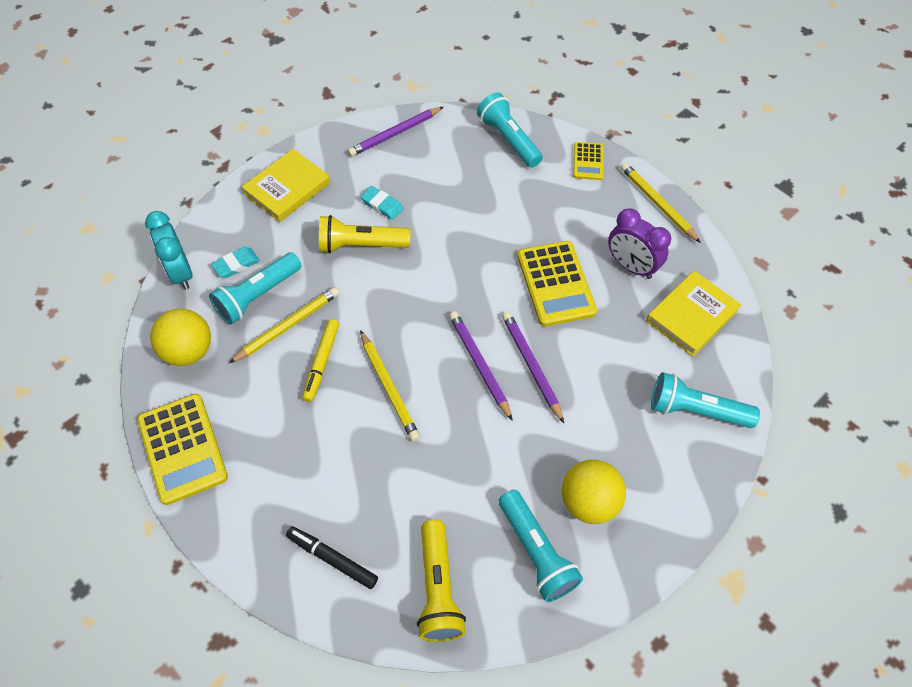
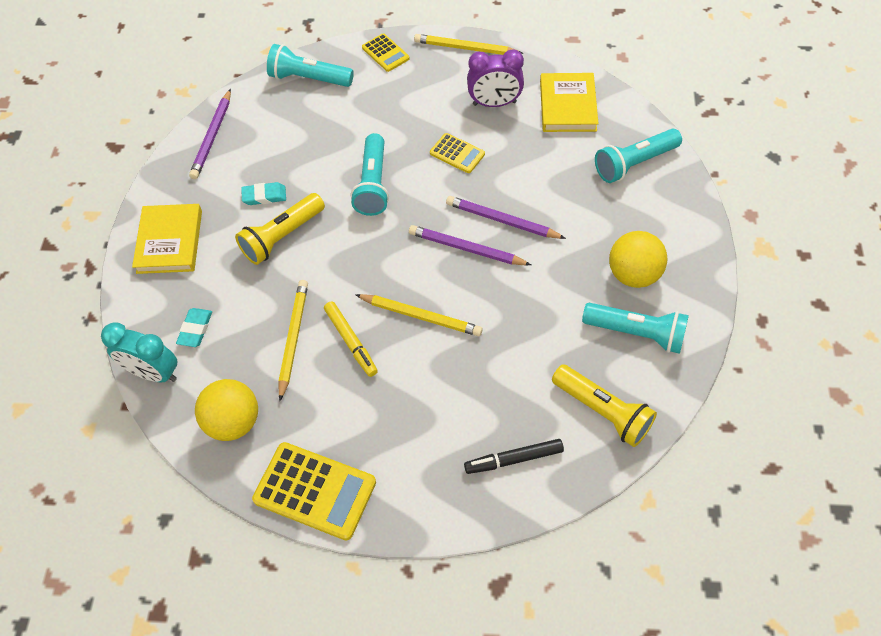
camera: 40 degrees left, 0 degrees up
turquoise flashlight [209,252,302,325] -> turquoise flashlight moved to [351,133,389,216]
yellow calculator [517,241,597,327] -> yellow calculator [430,133,485,173], size x0.56

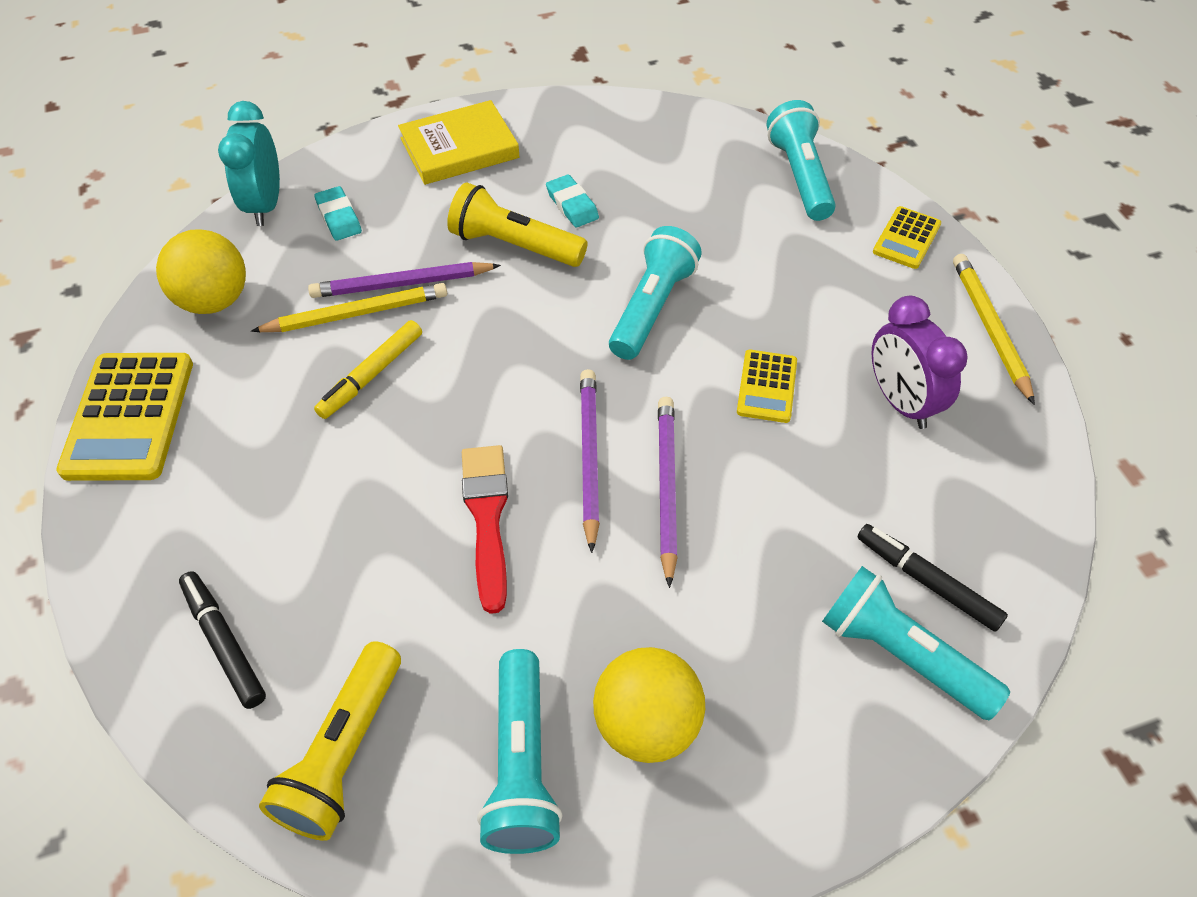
camera: 65 degrees right, 5 degrees down
turquoise eraser [176,308,212,347] -> turquoise eraser turned 75 degrees clockwise [314,186,362,241]
purple pencil [189,89,231,179] -> purple pencil moved to [308,262,501,298]
turquoise flashlight [351,133,389,216] -> turquoise flashlight turned 135 degrees clockwise [609,226,702,360]
yellow pencil [355,294,483,336] -> none
yellow book [540,73,599,132] -> none
none -> red brush [462,445,508,614]
none -> black marker [857,524,1008,632]

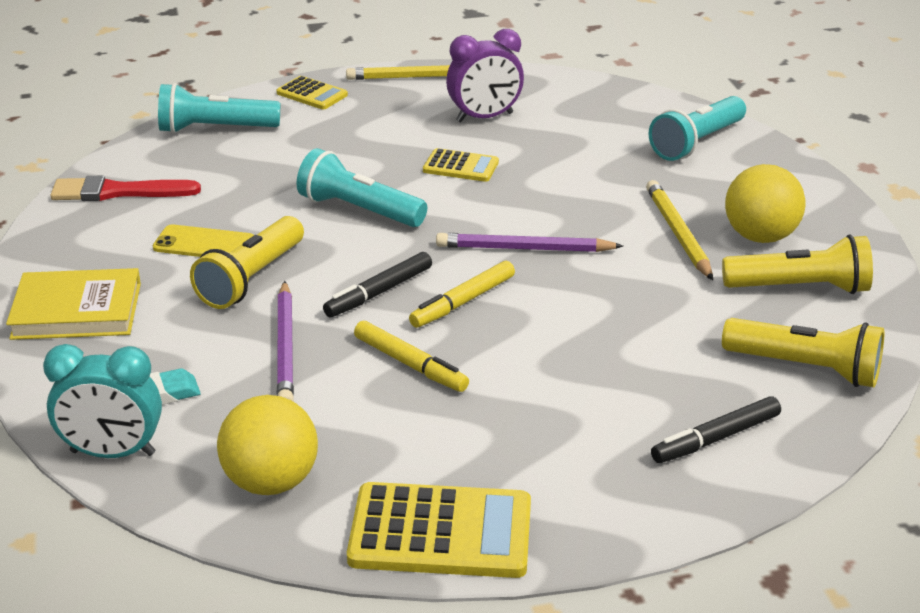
camera: 85 degrees left, 20 degrees down
yellow pencil [251,283,447,332] -> yellow pencil moved to [646,180,713,280]
yellow book [398,100,519,185] -> yellow book turned 75 degrees counterclockwise [6,268,141,340]
red brush [462,445,508,614] -> red brush moved to [50,176,201,201]
turquoise flashlight [477,649,562,854] -> yellow flashlight [722,235,873,294]
turquoise eraser [546,174,599,228] -> yellow phone [153,224,254,257]
purple pencil [658,397,678,588] -> none
black marker [857,524,1008,632] -> black marker moved to [323,252,432,317]
none -> yellow marker [409,261,515,328]

